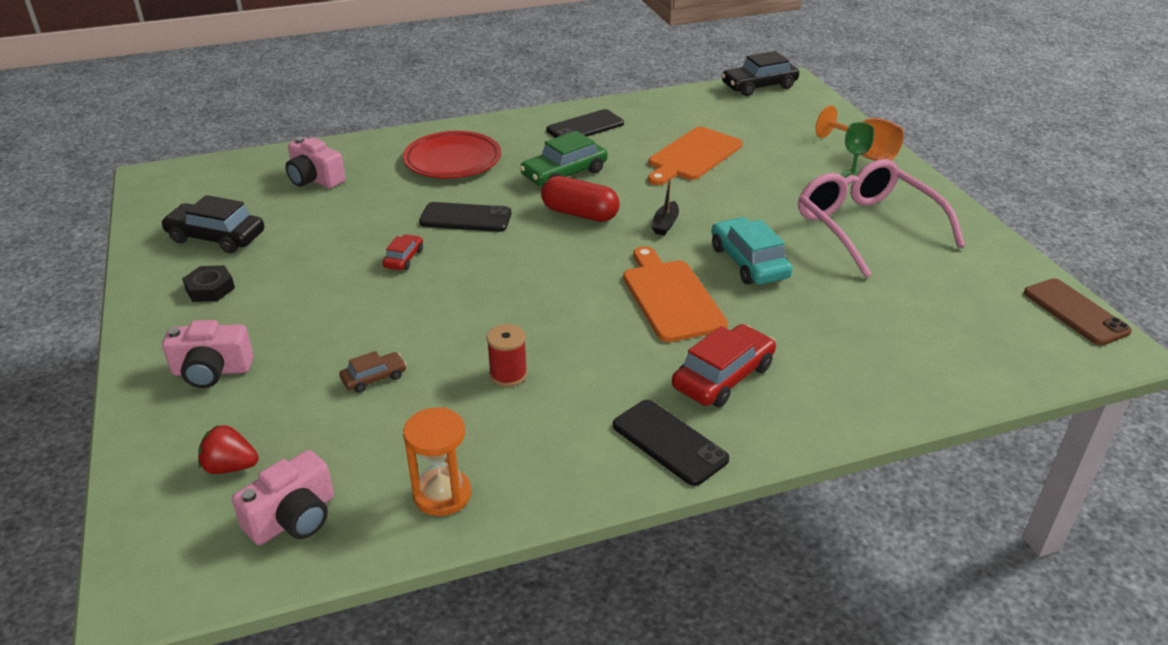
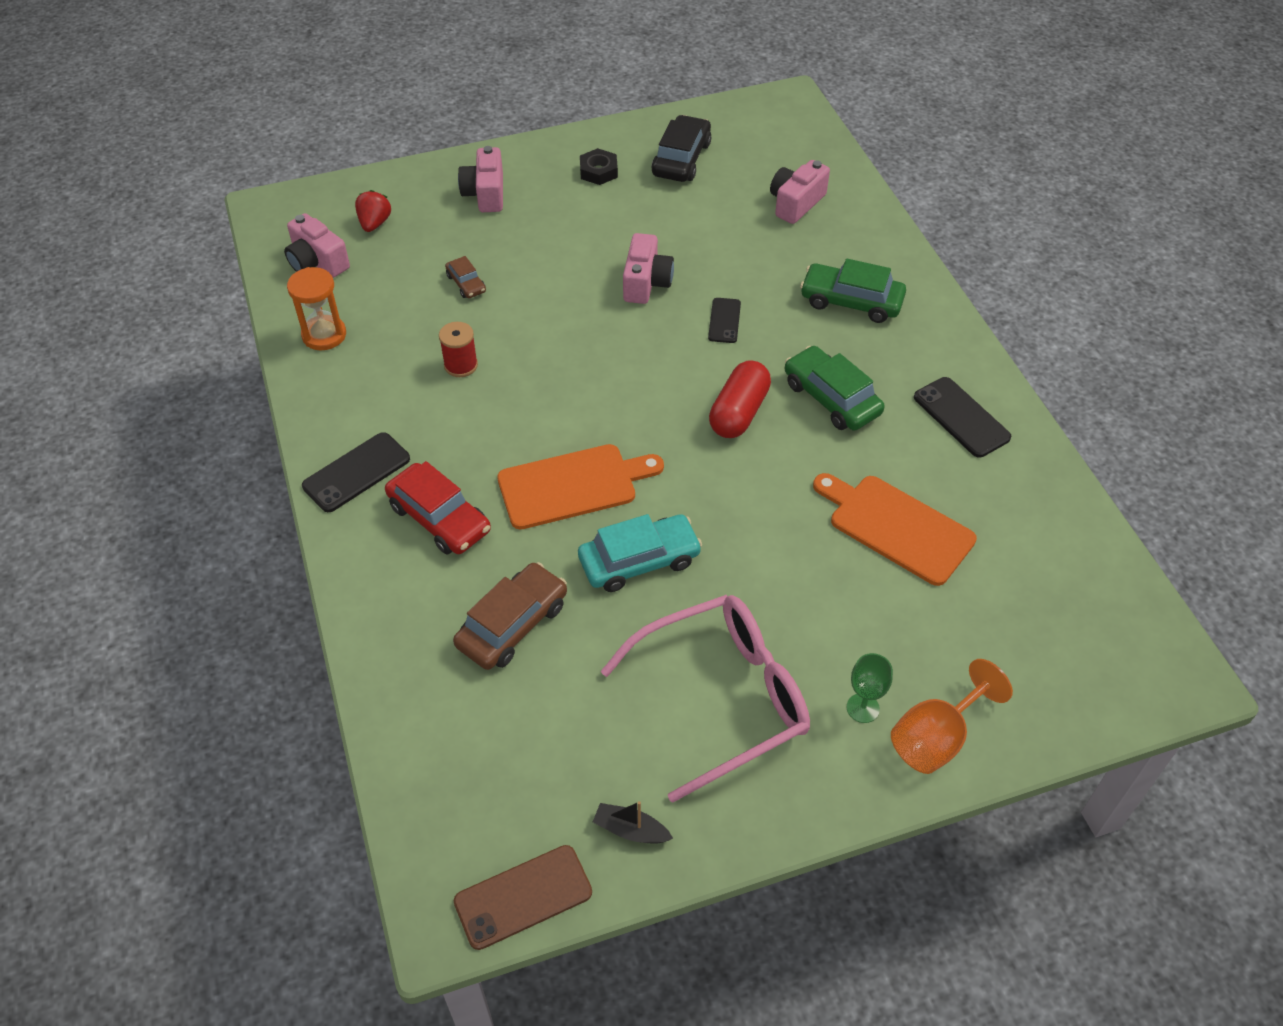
camera: 90 degrees right, 15 degrees up
red car [383,234,423,270] -> pink camera [623,233,674,304]
red plate [403,131,501,179] -> green car [800,259,906,323]
black phone [420,202,511,232] -> black phone [708,298,741,343], size x0.64
black boat [652,178,679,236] -> black boat moved to [593,801,673,844]
black car [721,51,799,96] -> none
none -> brown car [453,562,567,670]

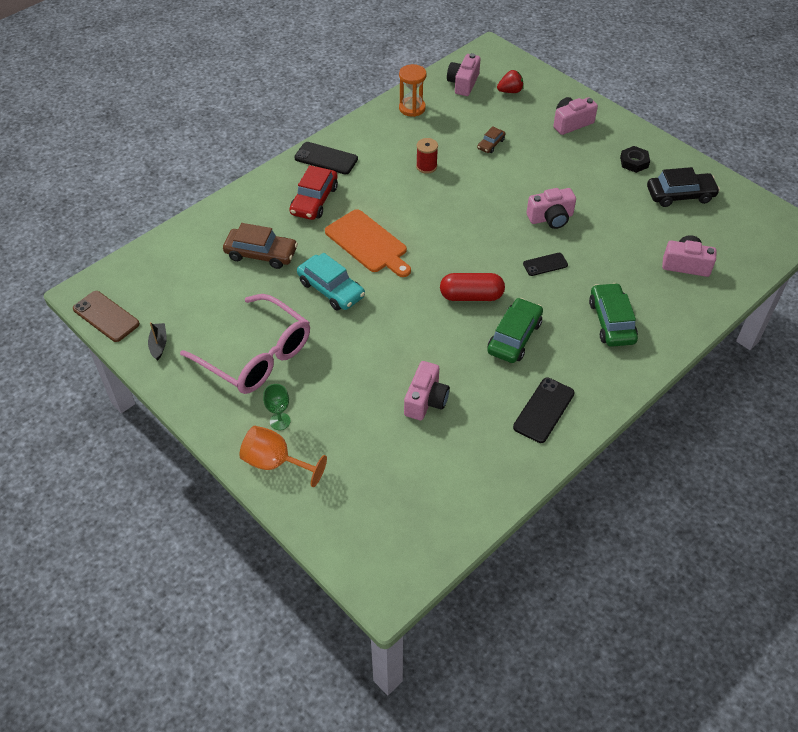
camera: 65 degrees right, 0 degrees up
orange cutting board [813,473,977,586] -> pink camera [404,361,450,420]

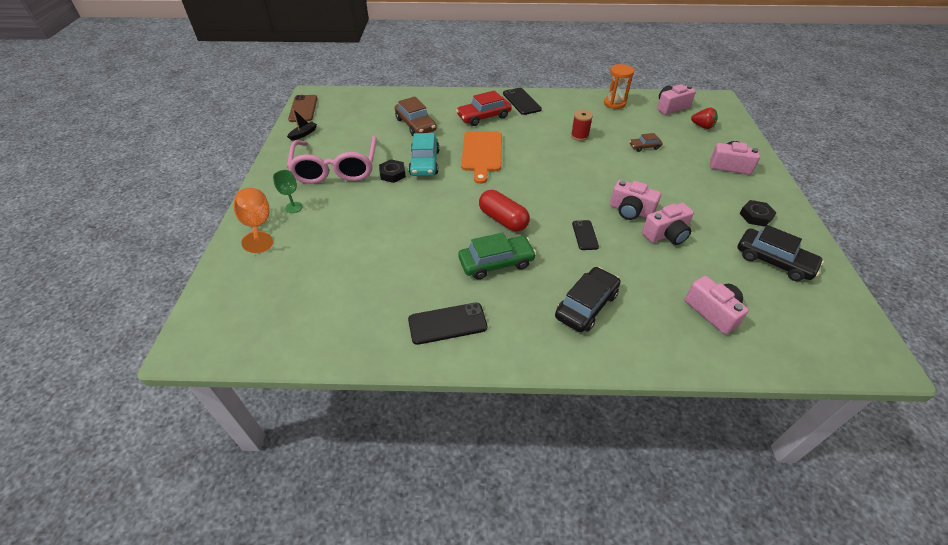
camera: 45 degrees right, 5 degrees down
pink camera [404,361,450,420] -> pink camera moved to [642,203,694,245]
black phone [523,253,568,276] -> black phone turned 60 degrees clockwise [572,220,599,250]
green car [589,283,638,347] -> black car [555,267,621,332]
none -> black nut [379,159,406,183]

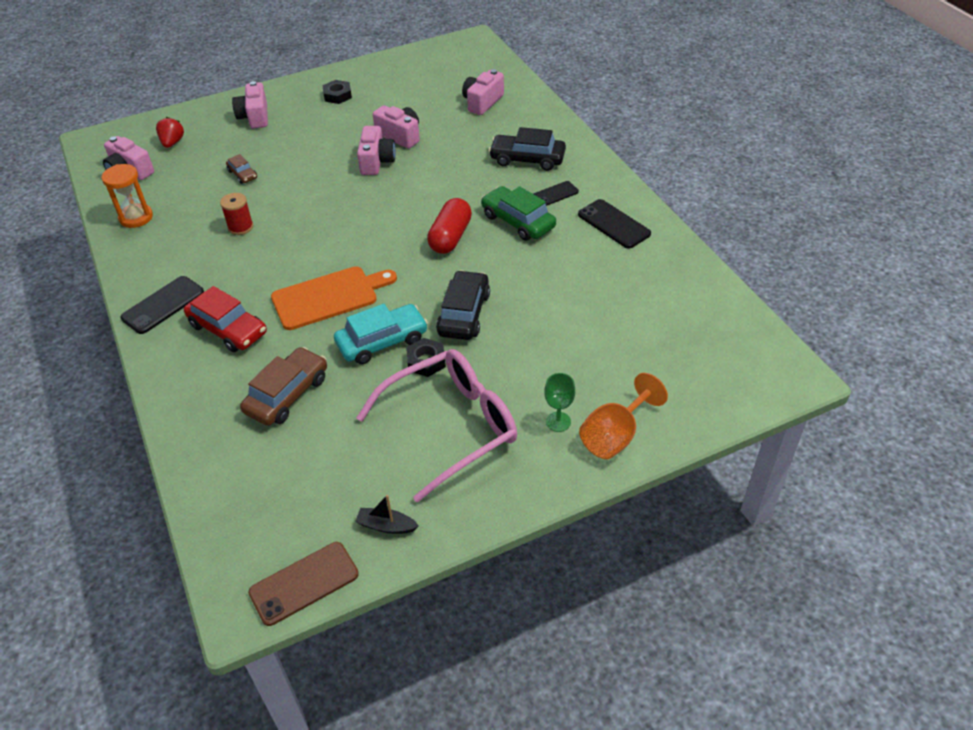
camera: 115 degrees left, 0 degrees up
black phone [572,220,599,250] -> black phone moved to [533,181,579,206]
black car [738,225,824,281] -> black car moved to [436,270,490,340]

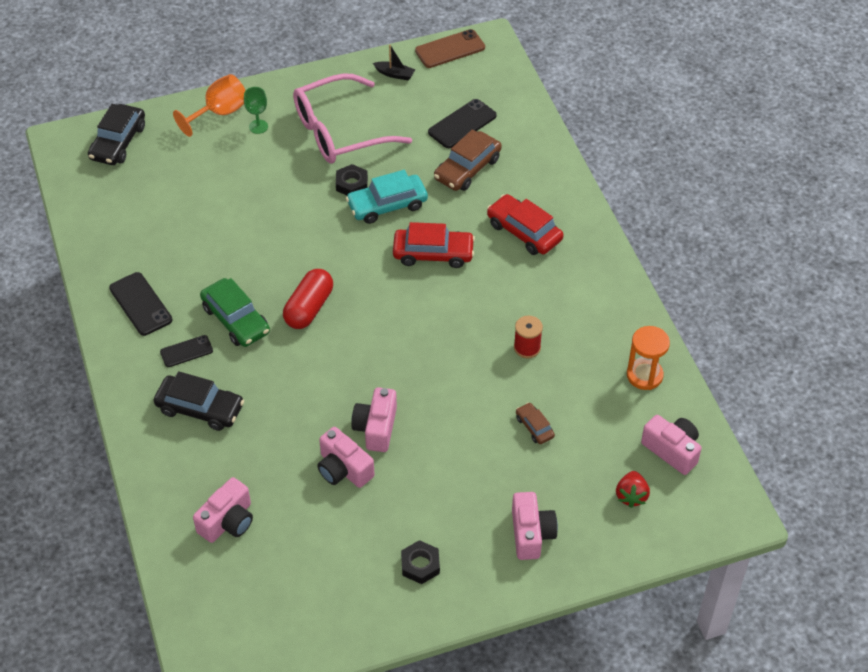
camera: 175 degrees left, 5 degrees up
black phone [121,276,204,334] -> black phone moved to [428,99,497,148]
orange cutting board [271,266,397,330] -> red car [393,222,475,268]
black car [436,270,490,340] -> black car moved to [88,104,145,165]

